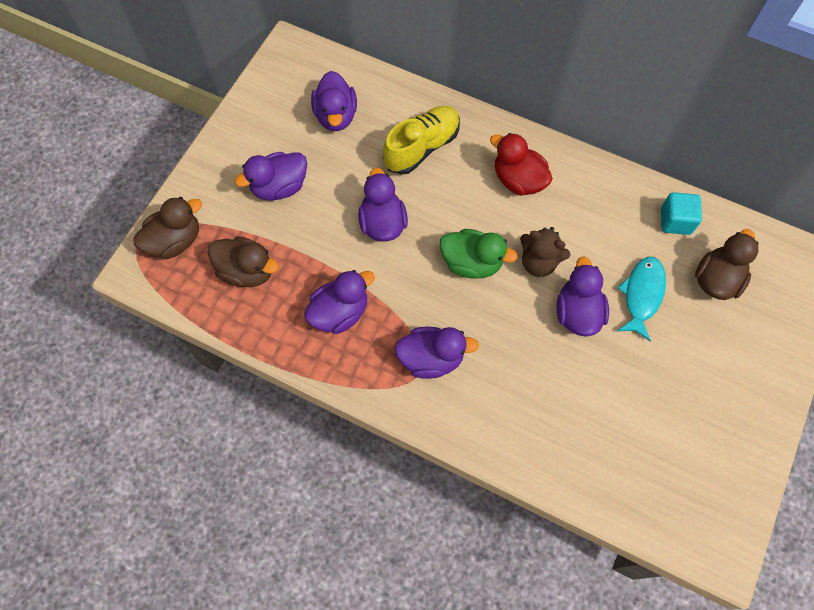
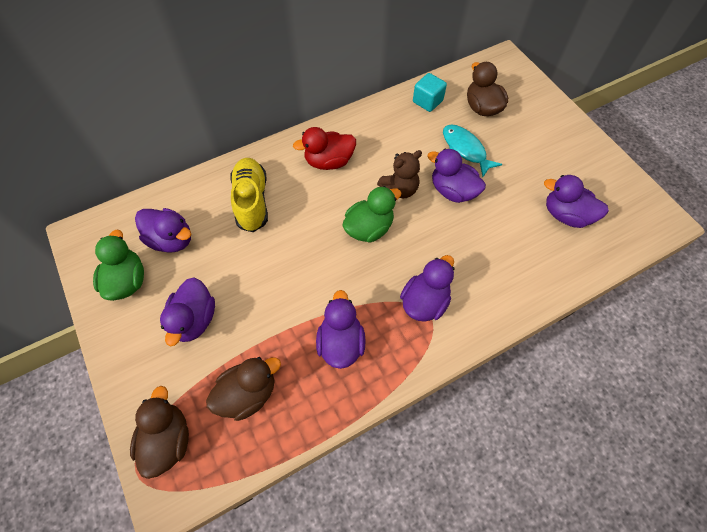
camera: 55 degrees left, 5 degrees down
purple duck [358,167,408,242] -> purple duck moved to [544,175,609,228]
none -> green duck [93,230,144,301]

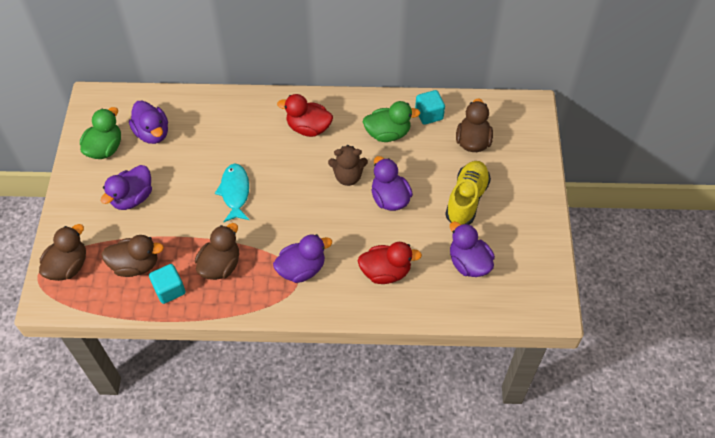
camera: 30 degrees right, 5 degrees down
yellow shoe [230,158,268,232] -> yellow shoe moved to [445,161,491,225]
purple duck [316,290,366,369] -> brown duck [195,223,239,280]
green duck [342,186,402,243] -> green duck moved to [363,101,420,142]
turquoise fish [443,124,502,177] -> turquoise fish moved to [215,164,249,222]
none -> turquoise cube [149,264,185,304]
none -> red duck [358,242,422,284]

